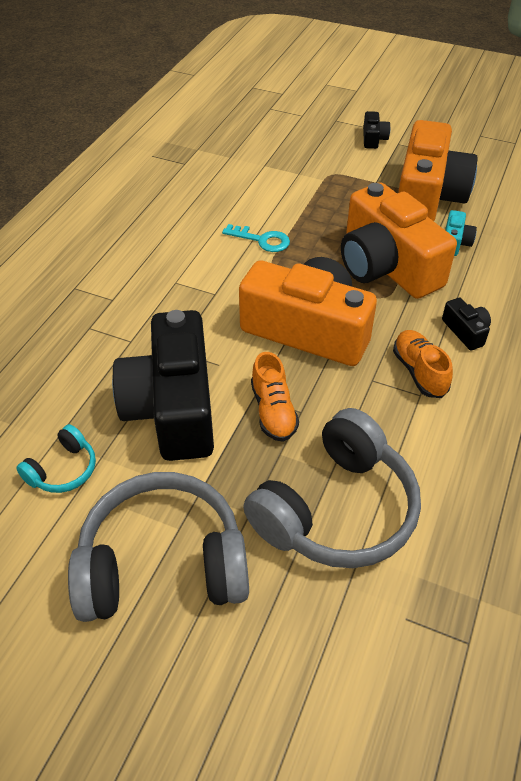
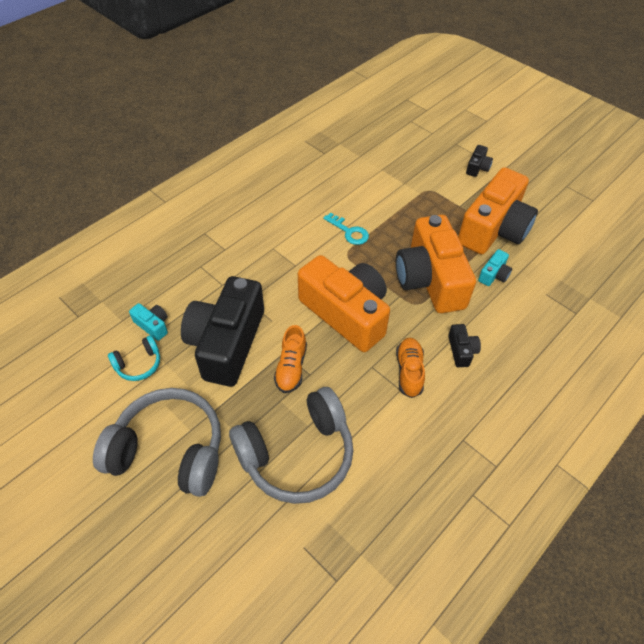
camera: 20 degrees right, 5 degrees up
none -> turquoise camera [129,303,168,341]

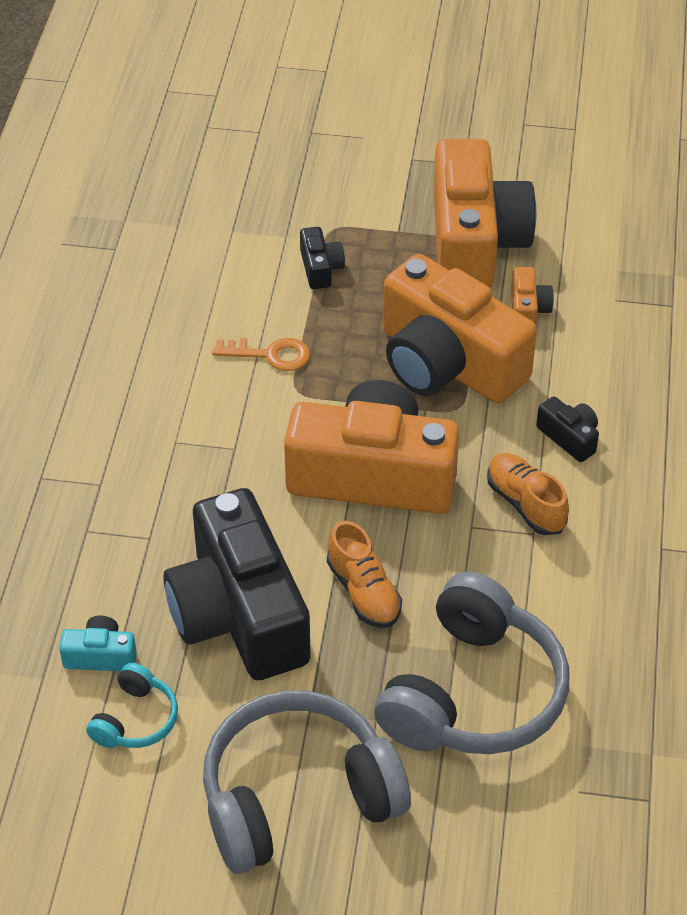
camera: 35 degrees left, 5 degrees down
turquoise key [323,213,369,245] -> orange key [212,338,310,371]
black camera [466,145,493,177] -> black camera moved to [300,227,345,289]
turquoise camera [478,249,512,286] -> orange camera [511,267,554,325]

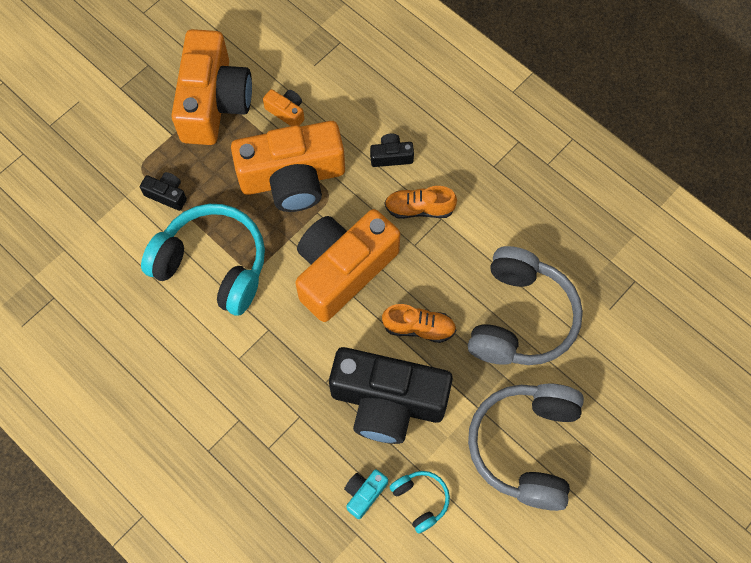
camera: 55 degrees left, 20 degrees up
orange key [212,338,310,371] -> turquoise headphones [141,204,265,315]
grey headphones [374,571,569,754] -> grey headphones turned 45 degrees clockwise [468,246,583,365]
orange camera [433,139,537,288] -> orange camera turned 60 degrees clockwise [171,29,252,145]

